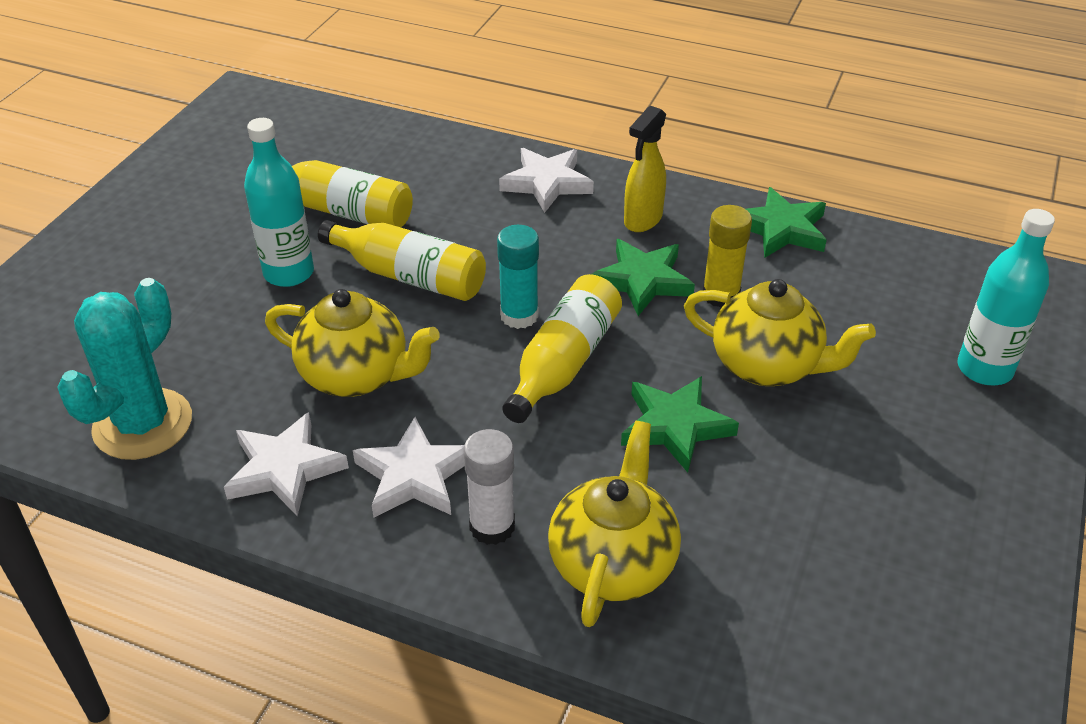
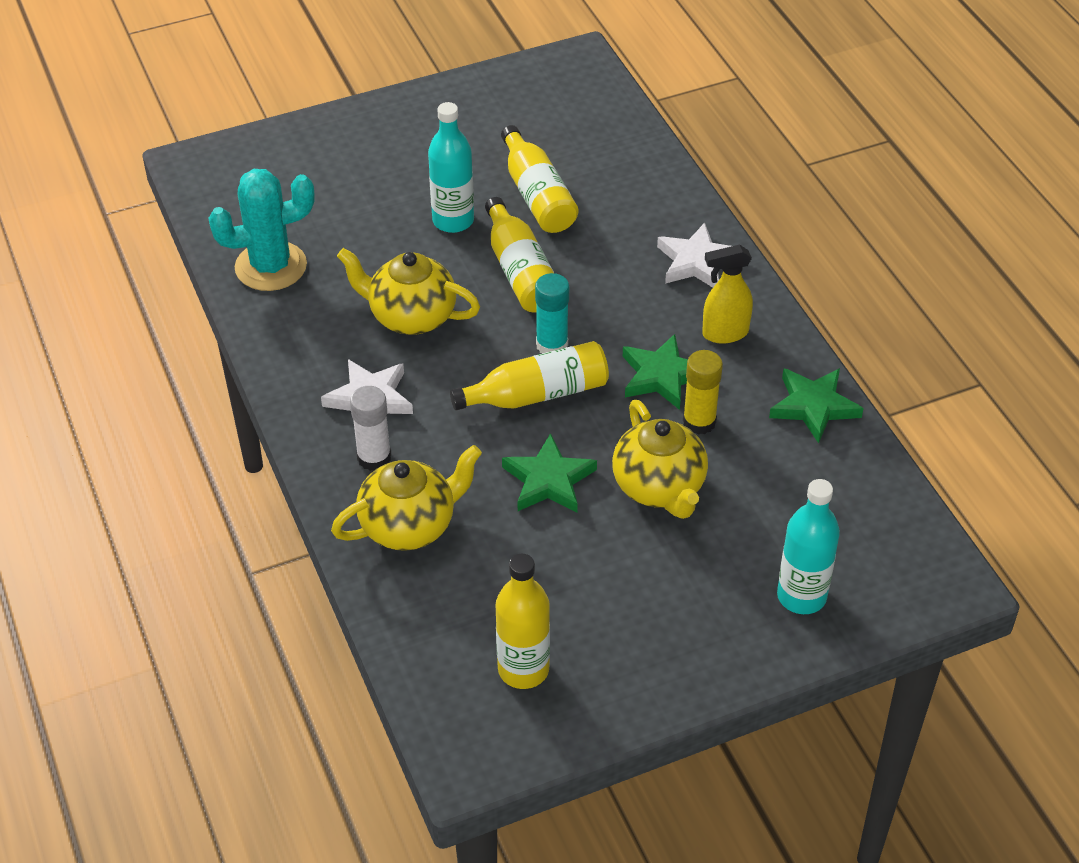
camera: 45 degrees right, 5 degrees up
white star [224,412,349,516] -> none
yellow teapot [265,289,440,397] -> yellow teapot turned 135 degrees clockwise [337,248,480,335]
none -> yellow bottle [496,554,550,689]

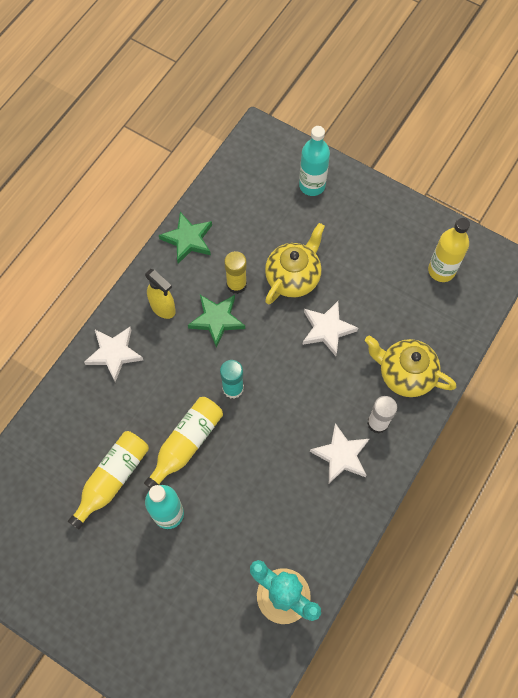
camera: 125 degrees left, 20 degrees up
yellow teapot [337,248,480,335] -> none
yellow bottle [450,341,609,410] -> none
green star [502,433,597,513] -> white star [303,301,358,356]

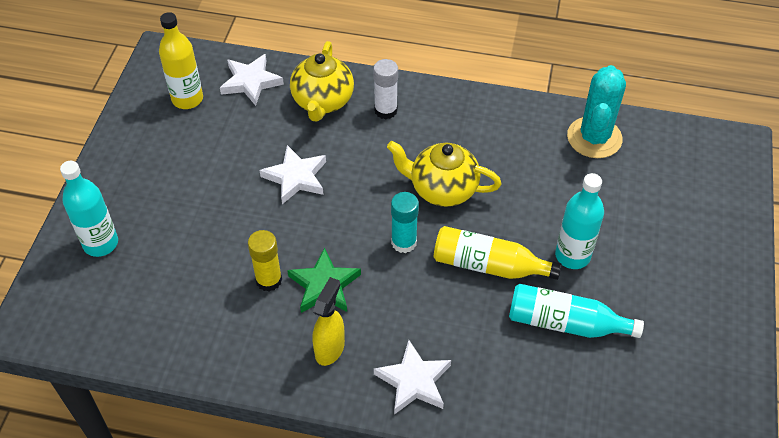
camera: 110 degrees left, 15 degrees down
yellow bottle [68,431,149,530] -> turquoise bottle [509,284,644,338]
green star [159,212,212,264] -> none
yellow teapot [265,223,325,304] -> yellow teapot moved to [387,141,502,207]
white star [310,423,369,483] -> white star moved to [220,54,284,106]

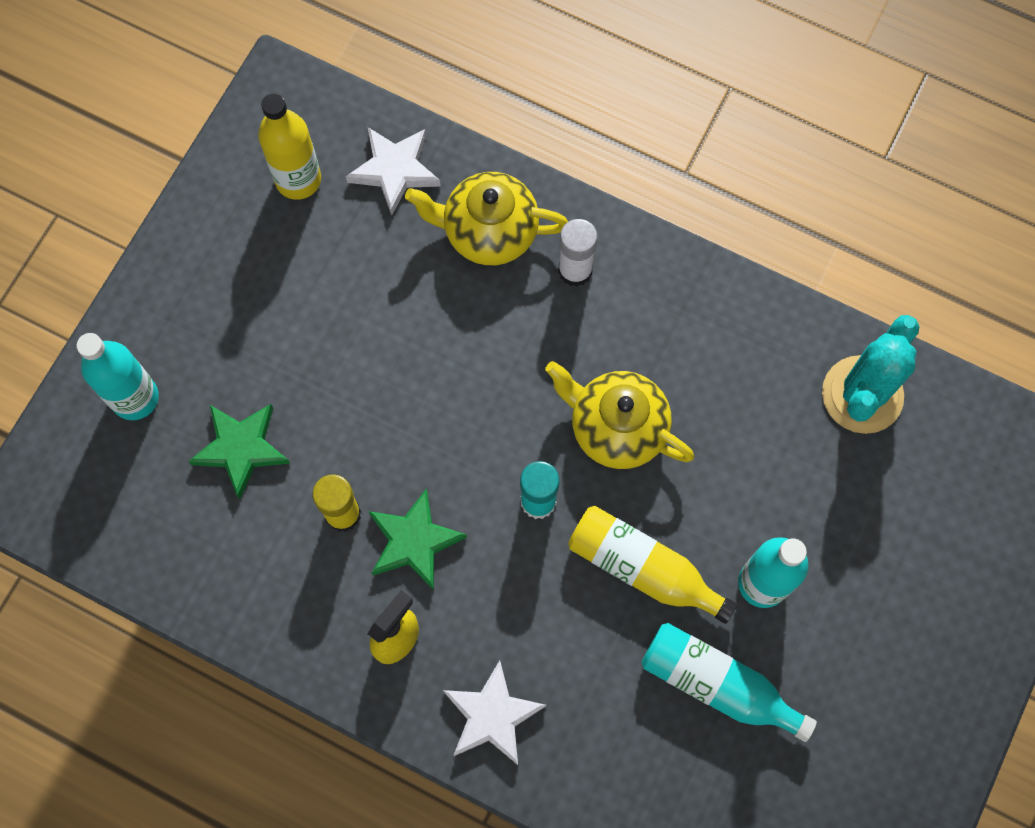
camera: 15 degrees right, 20 degrees up
white star [260,145,326,204] -> none
yellow teapot [290,41,354,121] -> yellow teapot turned 75 degrees clockwise [405,172,568,265]
none -> green star [188,404,291,499]

